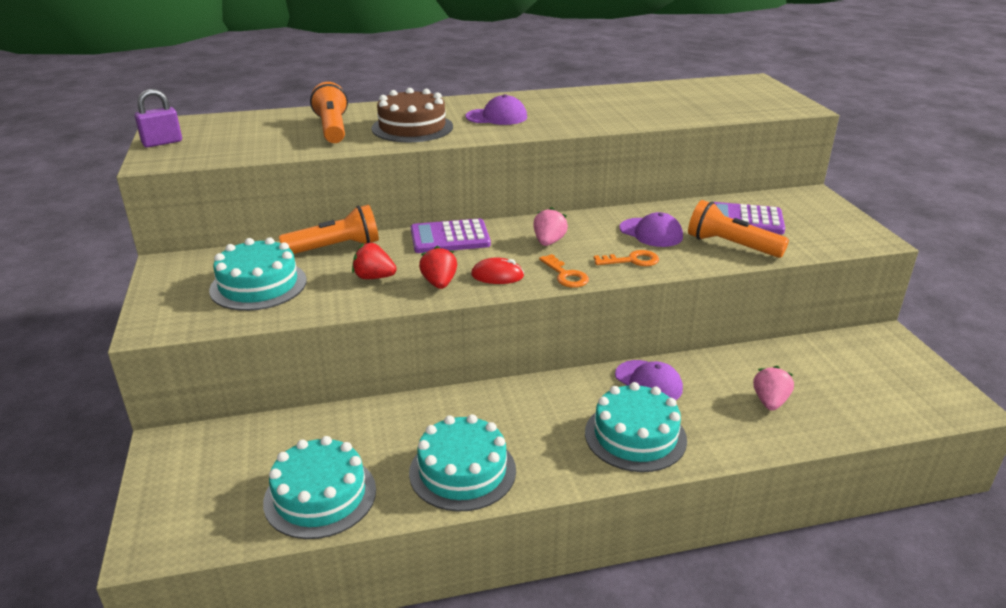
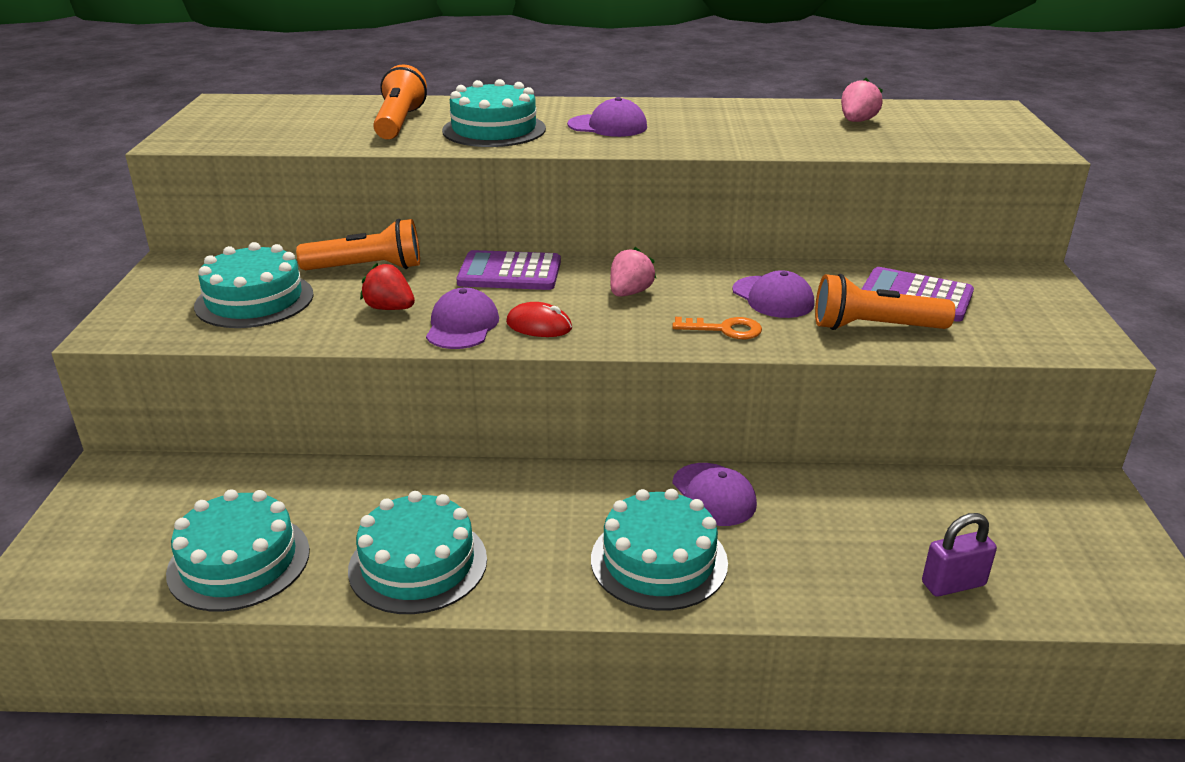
camera: 15 degrees right, 0 degrees up
purple padlock [135,89,182,147] -> purple padlock moved to [922,513,997,597]
brown cake [371,88,453,142] -> turquoise cake [442,79,546,147]
red strawberry [419,246,457,289] -> purple cap [426,288,499,349]
orange key [539,254,589,288] -> none
orange flashlight [688,200,789,258] -> orange flashlight turned 45 degrees counterclockwise [815,274,955,330]
pink strawberry [753,366,794,411] -> pink strawberry moved to [841,78,883,122]

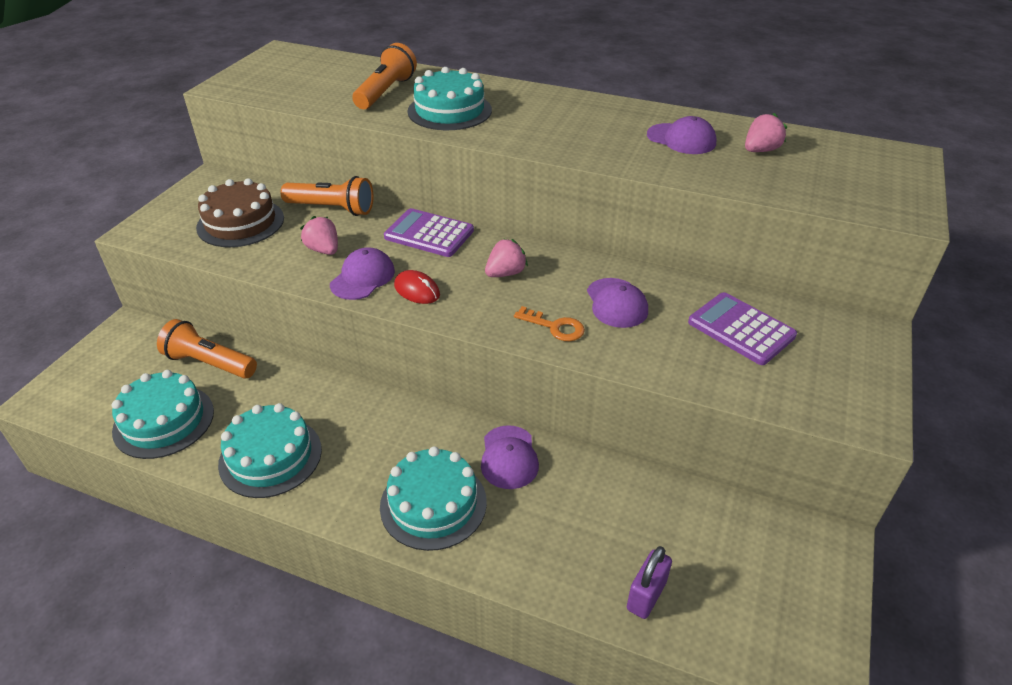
camera: 20 degrees right, 10 degrees up
turquoise cake [194,242,314,328] -> brown cake [196,178,284,247]
red strawberry [360,263,415,310] -> pink strawberry [300,216,338,255]
purple cap [567,97,647,137] -> purple cap moved to [647,116,716,154]
orange flashlight [815,274,955,330] -> orange flashlight moved to [157,319,257,378]
purple padlock [922,513,997,597] -> purple padlock turned 60 degrees counterclockwise [627,546,672,619]

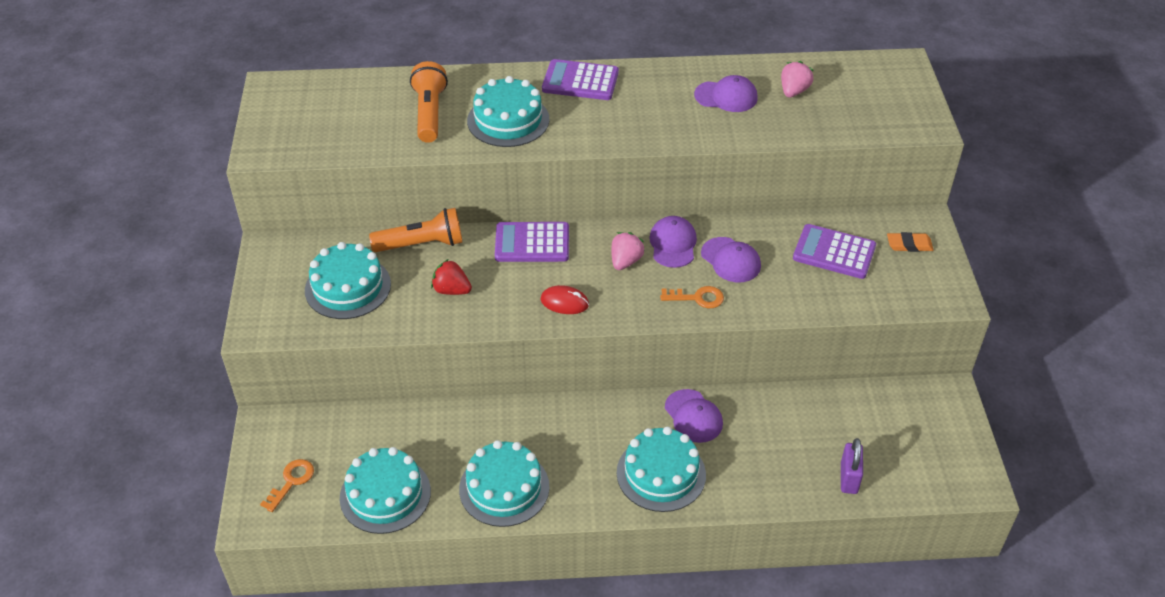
camera: 25 degrees left, 5 degrees up
orange flashlight [157,319,257,378] -> none
brown cake [196,178,284,247] -> turquoise cake [305,242,391,319]
pink strawberry [300,216,338,255] -> red strawberry [431,259,472,295]
purple cap [330,247,395,300] -> purple cap moved to [649,216,697,268]
none -> orange key [260,459,314,512]
none -> purple calculator [542,59,619,100]
none -> orange eraser [887,232,934,252]

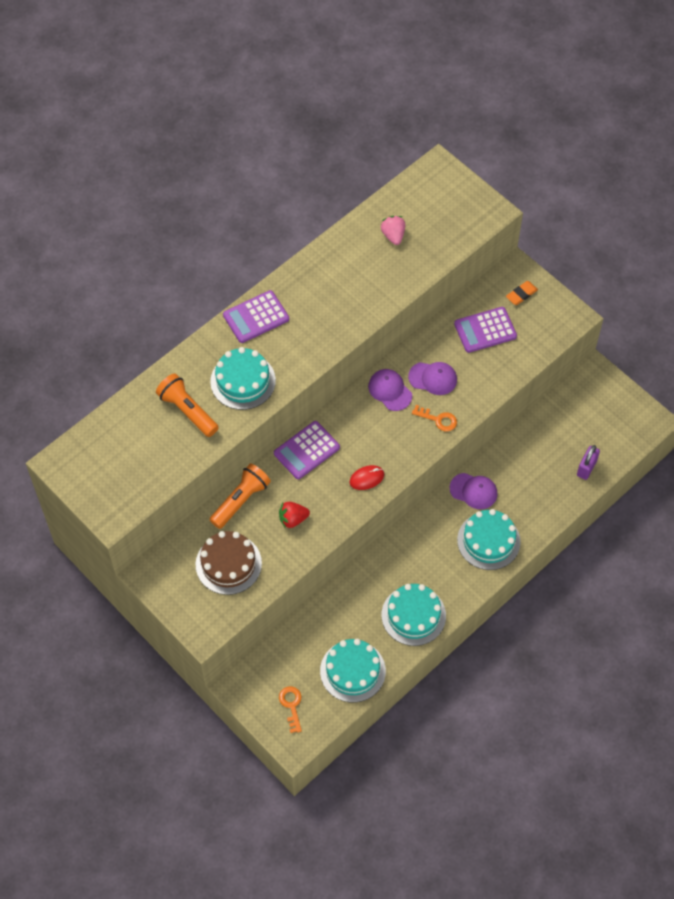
camera: 40 degrees left, 15 degrees up
turquoise cake [305,242,391,319] -> brown cake [195,531,262,595]
pink strawberry [611,232,645,270] -> none
orange key [660,286,724,308] -> orange key turned 60 degrees clockwise [412,405,457,431]
purple cap [694,75,758,112] -> none
purple padlock [841,438,863,494] -> purple padlock turned 60 degrees clockwise [577,445,600,480]

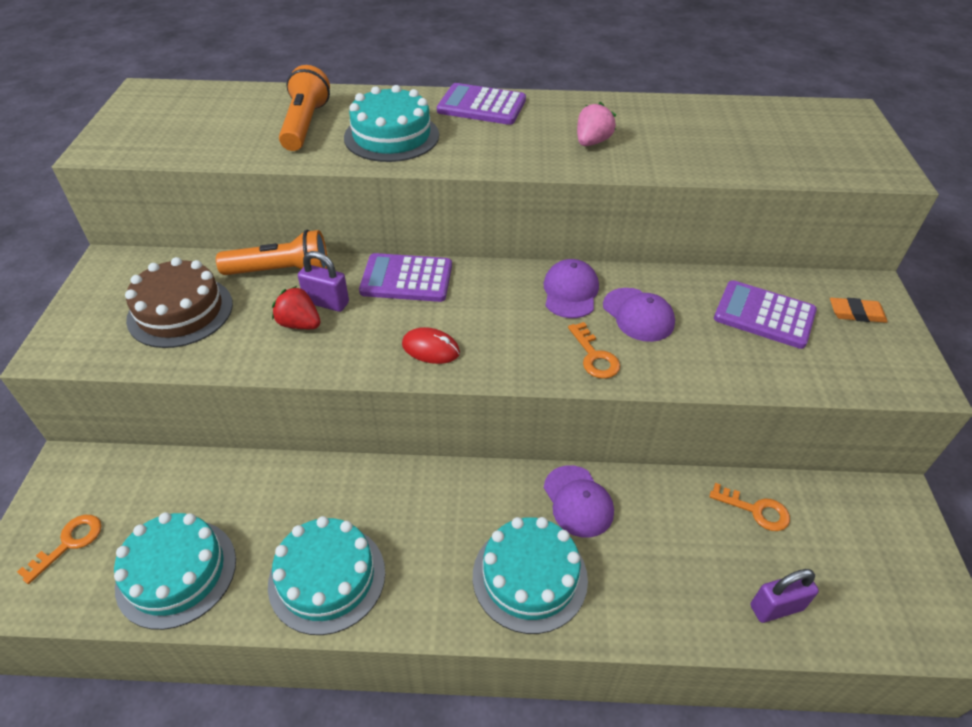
camera: 45 degrees right, 15 degrees down
pink strawberry [381,216,405,245] -> pink strawberry moved to [577,102,616,146]
none -> purple padlock [298,251,349,312]
none -> orange key [709,483,790,531]

